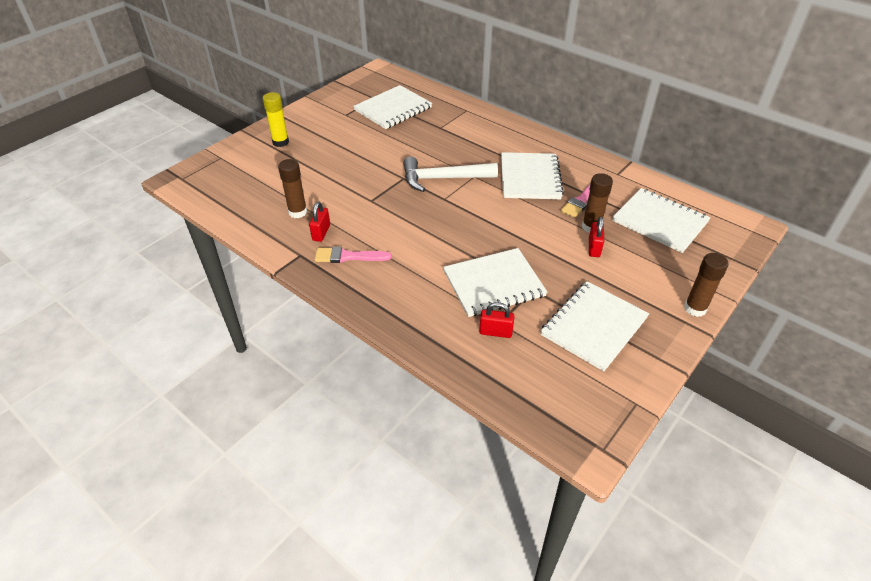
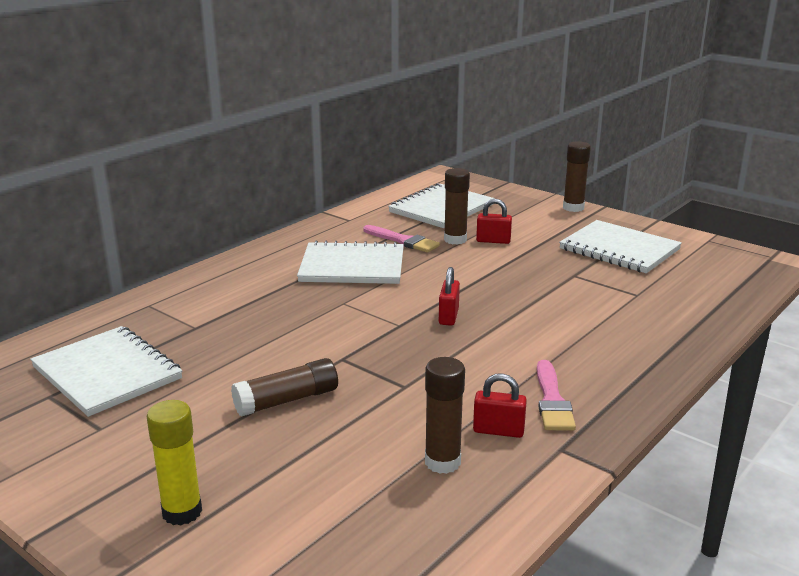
camera: 90 degrees left, 20 degrees down
white hammer [403,157,498,192] -> none
white notebook [443,248,547,317] -> none
red padlock [479,302,515,338] -> red padlock moved to [439,267,460,326]
none -> brown glue stick [231,358,338,416]

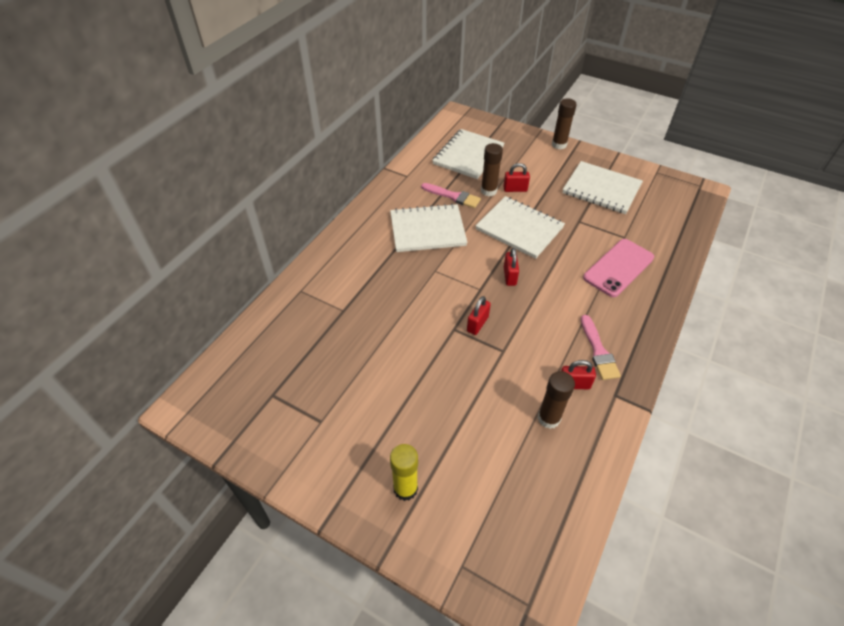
camera: 10 degrees left, 25 degrees up
white notebook [30,326,183,417] -> white notebook moved to [476,196,565,259]
brown glue stick [231,358,338,416] -> none
none -> red padlock [467,296,491,335]
none -> pink phone [583,239,654,297]

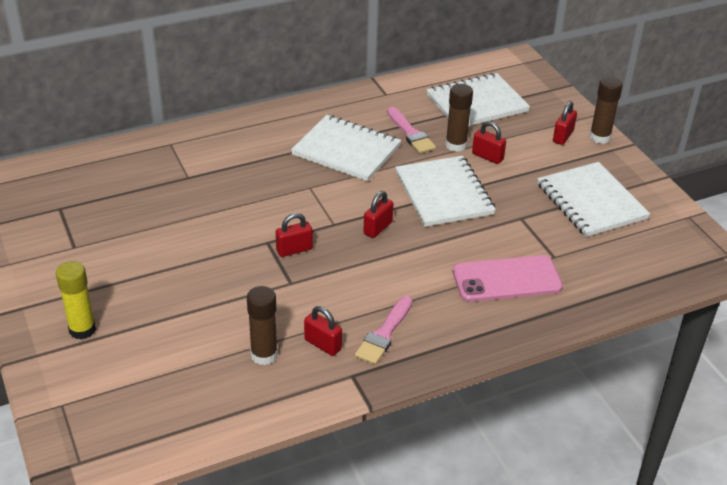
camera: 35 degrees right, 10 degrees down
none -> red padlock [553,101,577,145]

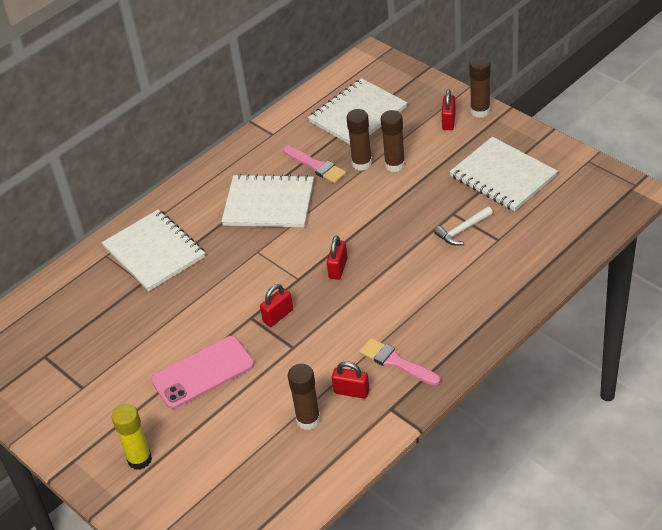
camera: 15 degrees left, 5 degrees up
pink brush [355,296,412,365] -> pink brush turned 120 degrees clockwise [359,338,441,385]
white notebook [395,156,496,227] -> white notebook moved to [102,209,205,292]
pink phone [452,255,563,302] -> pink phone moved to [151,336,254,409]
red padlock [472,121,506,164] -> brown glue stick [381,110,405,172]
none -> white hammer [434,206,493,245]

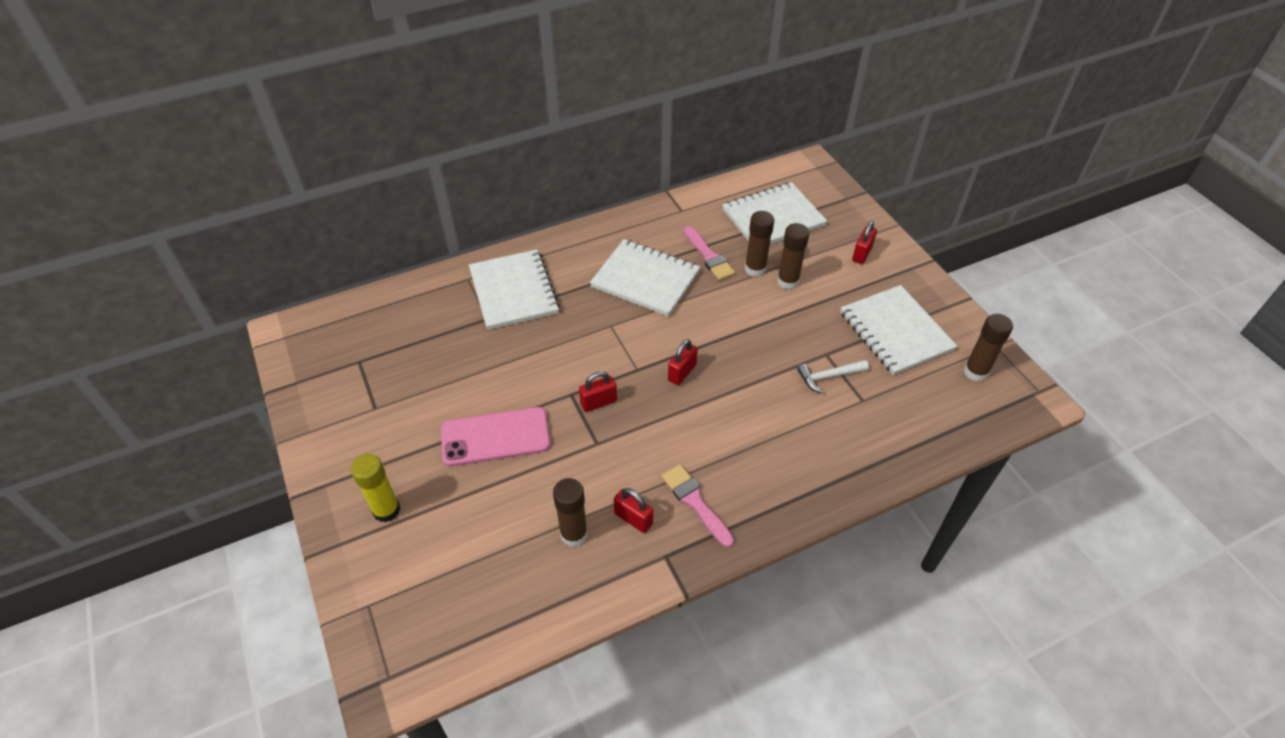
camera: 15 degrees right, 5 degrees up
brown glue stick [469,57,491,118] -> brown glue stick moved to [964,314,1013,382]

